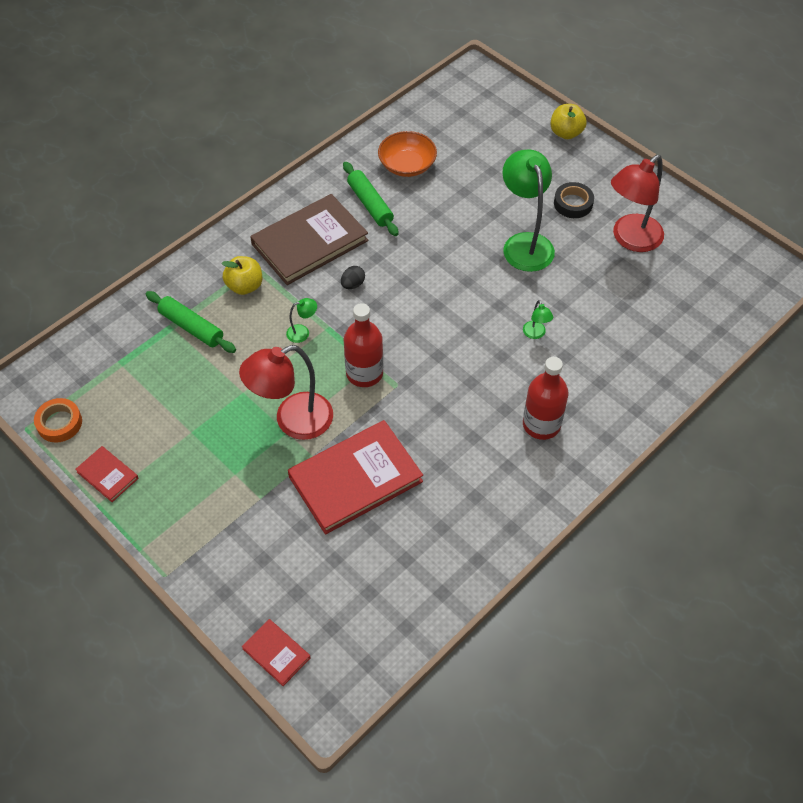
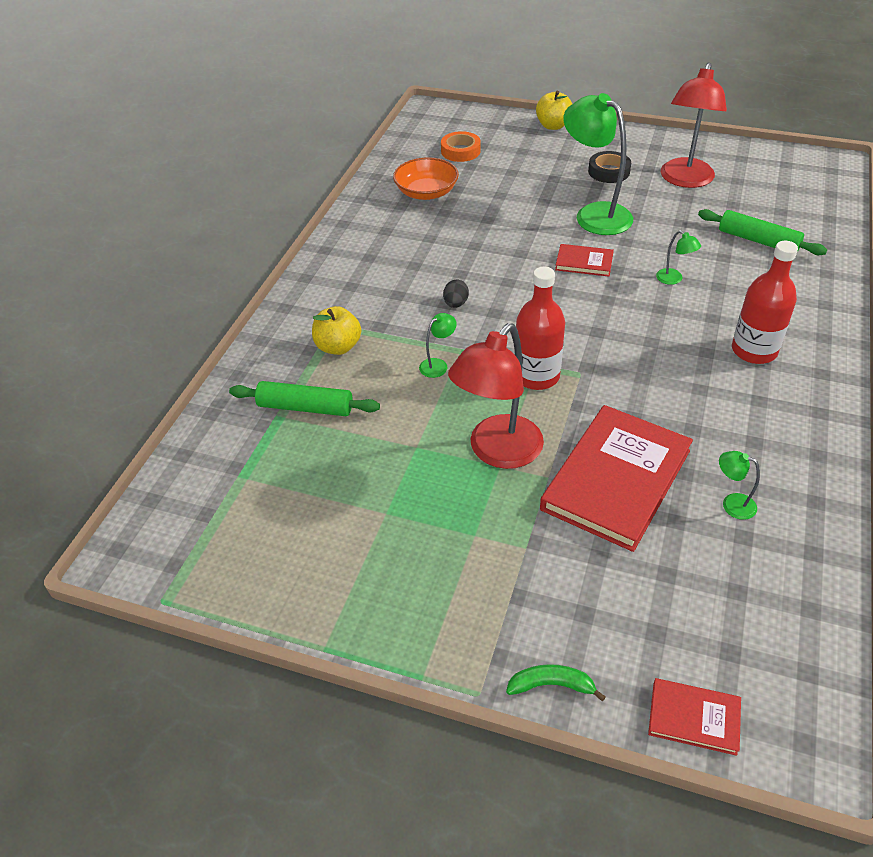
camera: 25 degrees left, 10 degrees down
orange tape [34,398,82,443] -> orange tape moved to [441,131,481,162]
red book [75,446,139,502] -> red book moved to [555,244,614,277]
brown book [250,194,368,285] -> none
green rolling pin [343,162,399,236] -> green rolling pin moved to [698,209,827,255]
none -> green banana [506,664,606,701]
none -> green lamp [719,451,760,520]

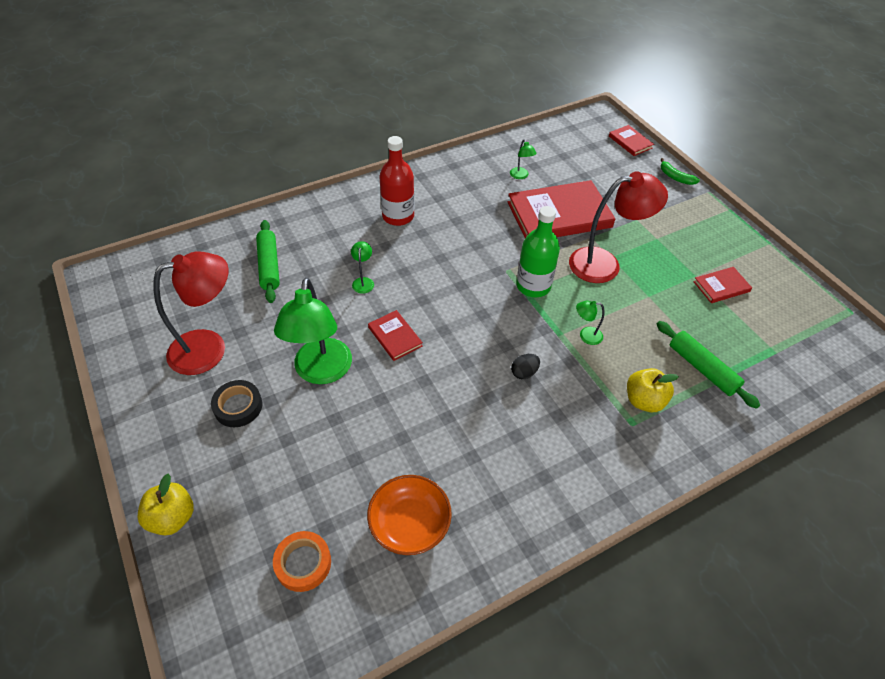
camera: 140 degrees left, 5 degrees up
red bottle [514,267,565,390] -> green bottle [516,206,560,297]
none -> red book [693,267,752,303]

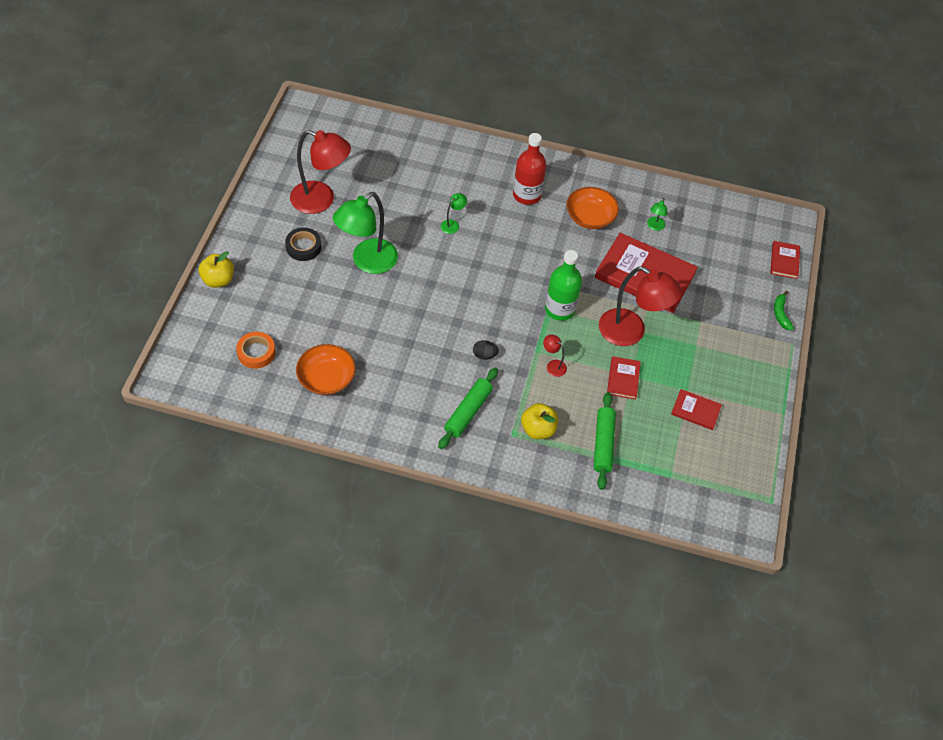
camera: 40 degrees right, 5 degrees up
green rolling pin [256,220,280,303] -> green rolling pin moved to [438,368,498,449]
red book [368,310,423,361] -> red book moved to [607,356,641,400]
green lamp [576,301,604,345] -> red lamp [543,334,567,377]
none -> orange bowl [566,187,619,229]

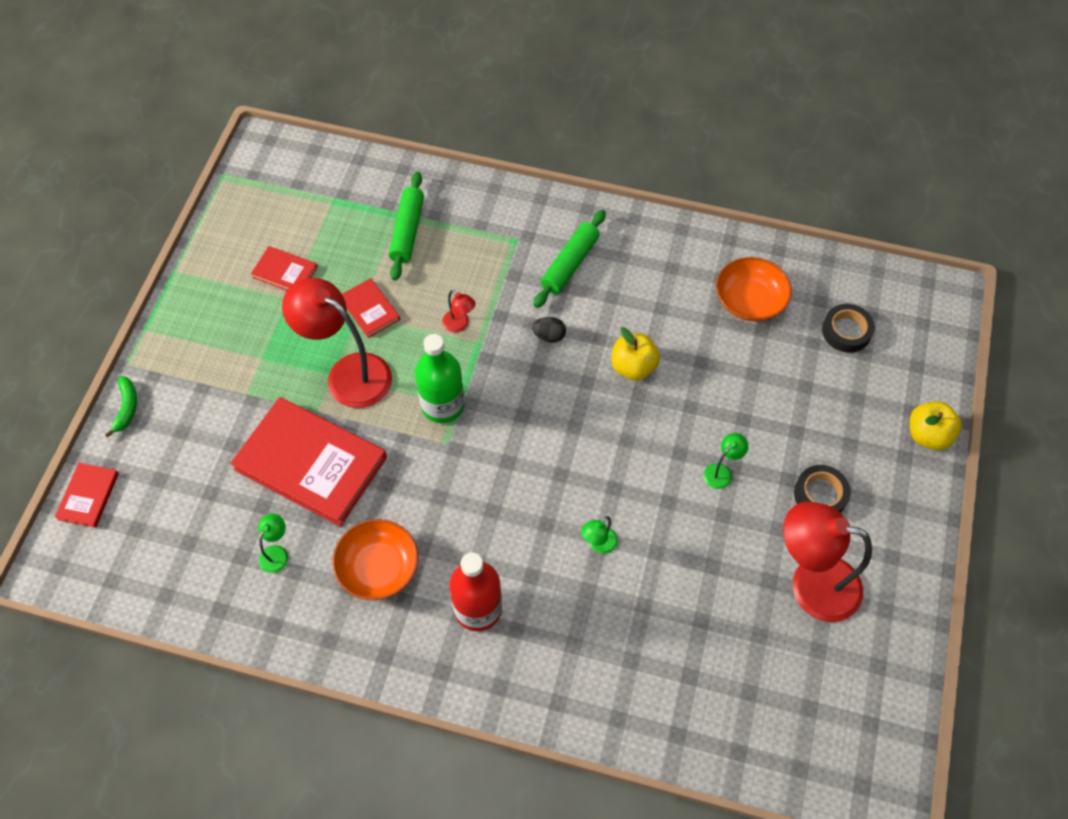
camera: 175 degrees left, 5 degrees up
orange tape [236,332,276,369] -> black tape [822,304,875,353]
green lamp [333,192,398,274] -> green lamp [704,433,749,489], size x0.42
yellow apple [521,403,558,439] -> yellow apple moved to [612,327,660,380]
red book [607,356,641,400] -> red book turned 45 degrees counterclockwise [342,278,400,338]

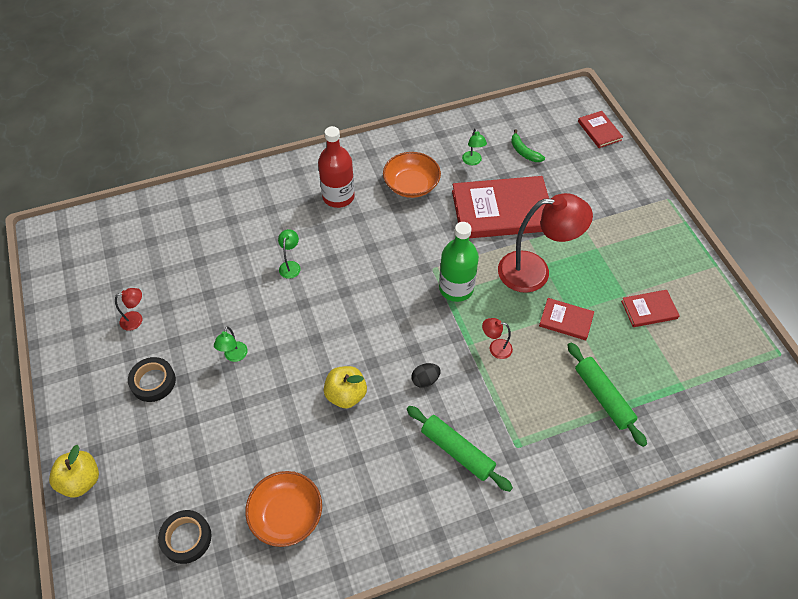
camera: 145 degrees right, 5 degrees down
green banana [105,376,137,438] -> green banana moved to [511,129,545,162]
green rolling pin [533,210,606,308] -> green rolling pin turned 45 degrees counterclockwise [407,406,513,492]
red lamp [783,501,872,622] -> red lamp [115,288,142,331], size x0.42

